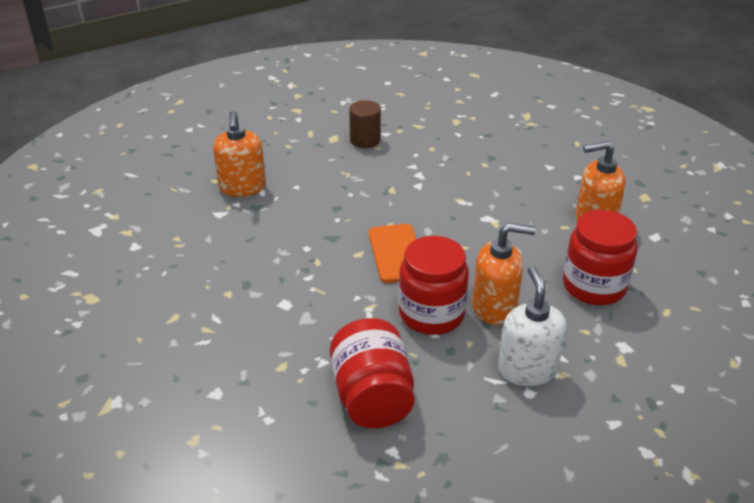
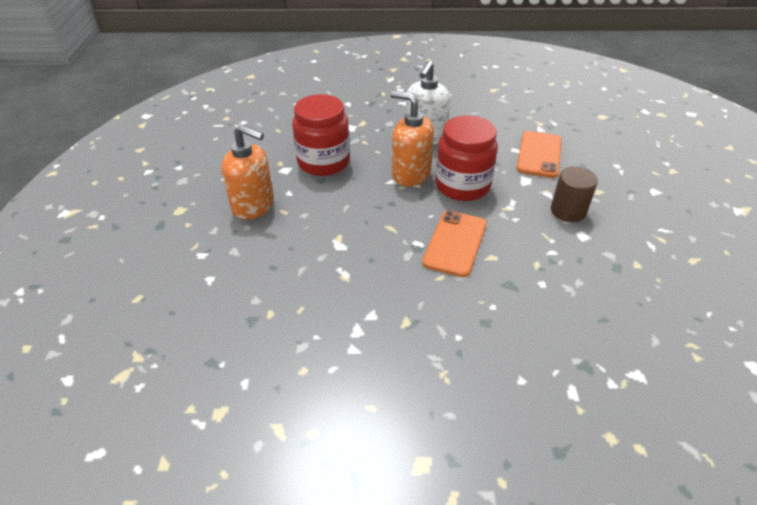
camera: 150 degrees left, 5 degrees up
orange soap dispenser [213,111,266,197] -> none
red jar [330,318,415,428] -> orange phone [517,131,562,178]
brown cylinder [349,100,381,148] -> brown cylinder moved to [551,166,598,222]

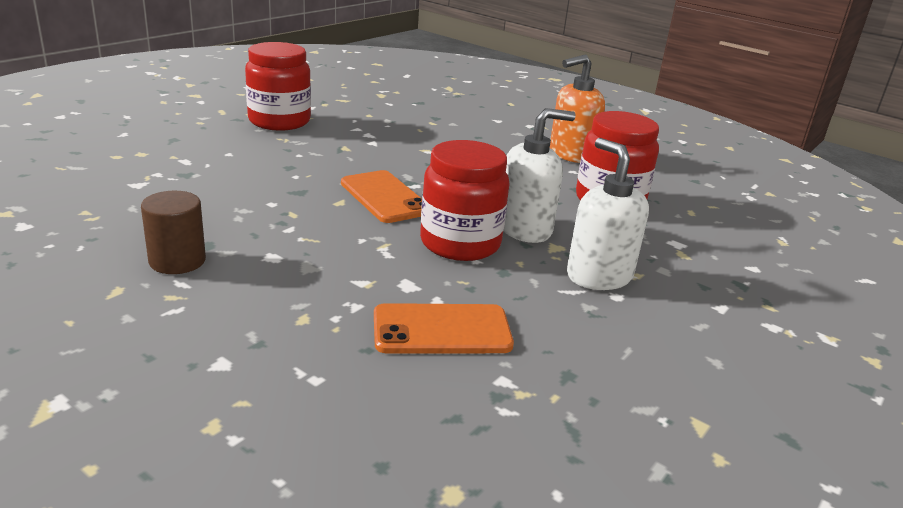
camera: 125 degrees right, 15 degrees down
orange soap dispenser [390,91,434,186] -> white soap dispenser [503,108,576,243]
orange phone [517,131,562,178] -> orange phone turned 60 degrees counterclockwise [374,303,514,354]
brown cylinder [551,166,598,222] -> brown cylinder moved to [141,191,206,274]
none -> red jar [245,42,311,131]

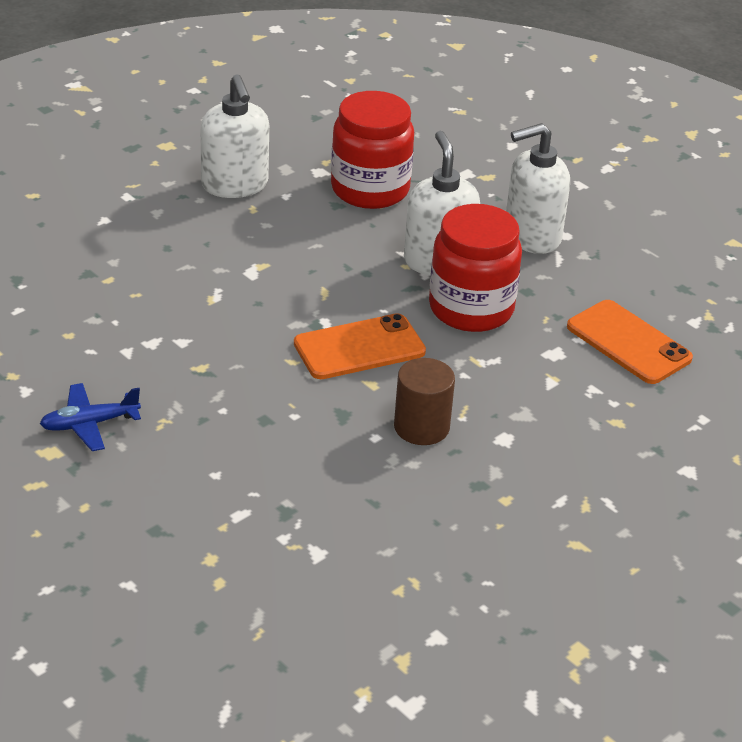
camera: 80 degrees left, 10 degrees up
brown cylinder [141,191,206,274] -> brown cylinder moved to [394,358,455,445]
red jar [245,42,311,131] -> blue plane [40,383,141,451]
orange phone [374,303,514,354] -> orange phone turned 45 degrees counterclockwise [567,300,693,384]
orange soap dispenser [550,54,605,163] -> white soap dispenser [201,74,269,198]

